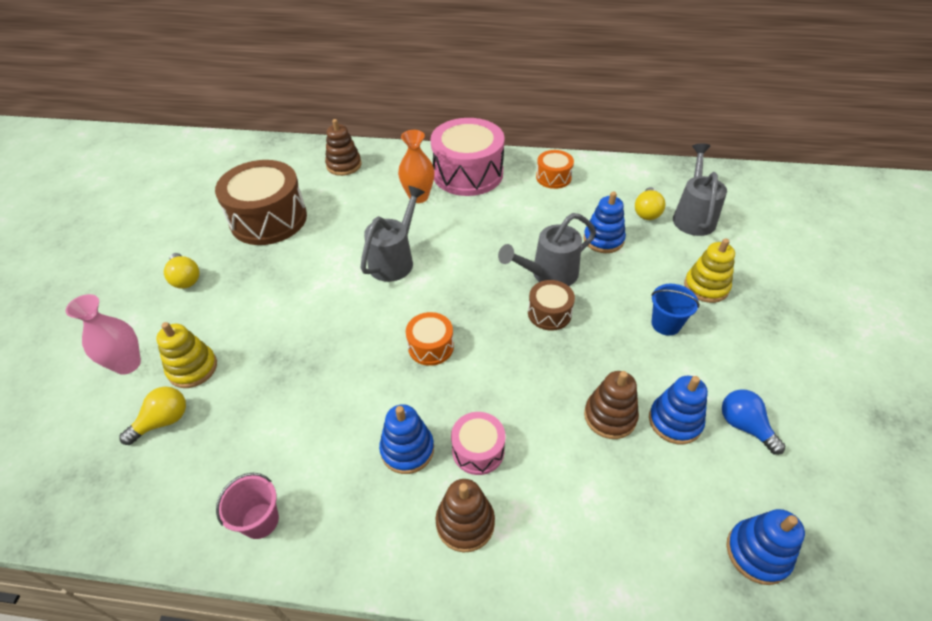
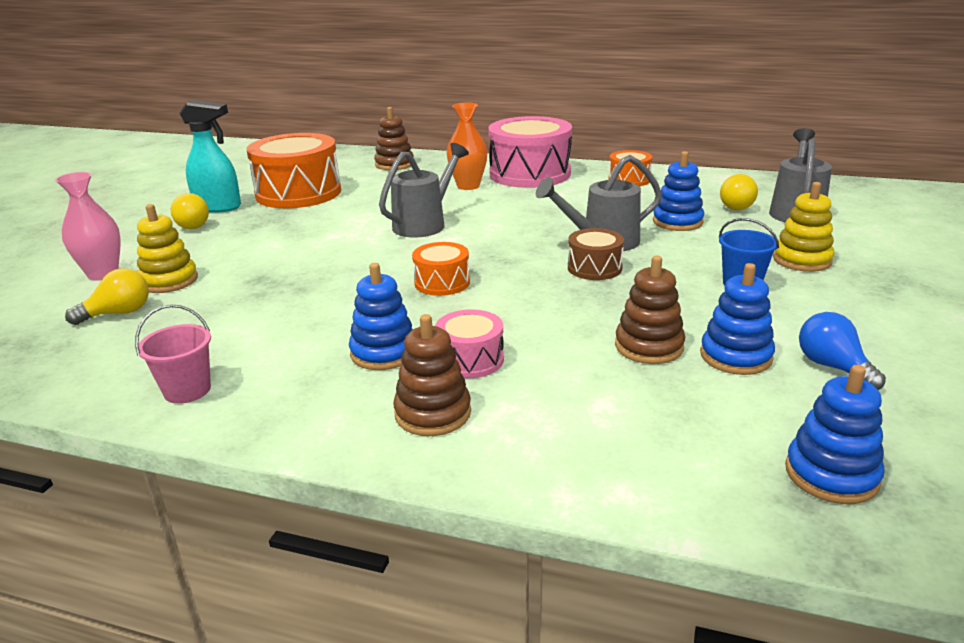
camera: 10 degrees right, 20 degrees down
brown drum [215,160,307,245] -> orange drum [247,133,341,208]
none -> turquoise spray bottle [179,100,241,213]

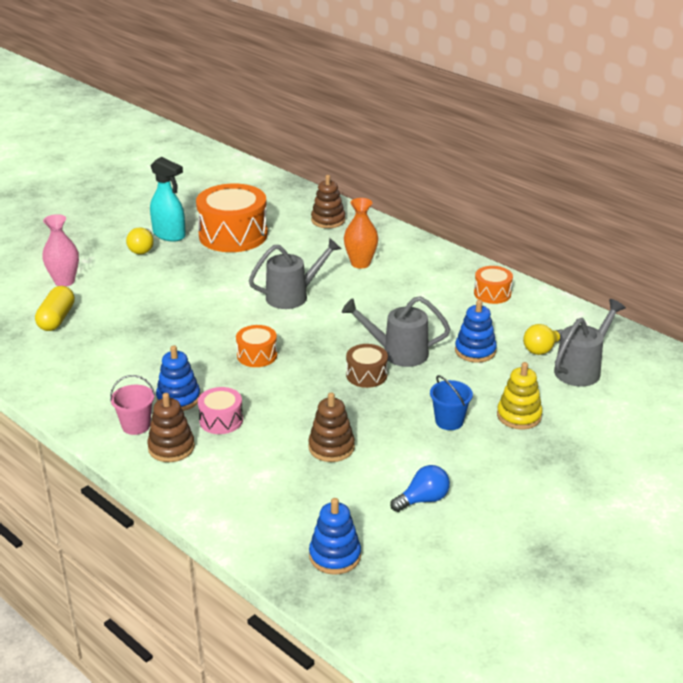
camera: 25 degrees right, 5 degrees up
yellow light bulb [65,268,149,325] -> yellow capsule [35,286,75,331]
pink bucket [135,304,211,404] -> pink bucket moved to [110,375,155,435]
yellow stacking toy [137,204,198,293] -> none
pink drum [488,116,572,188] -> none
blue stacking toy [700,263,775,375] -> none
blue light bulb [799,312,886,390] -> blue light bulb turned 60 degrees clockwise [390,465,450,512]

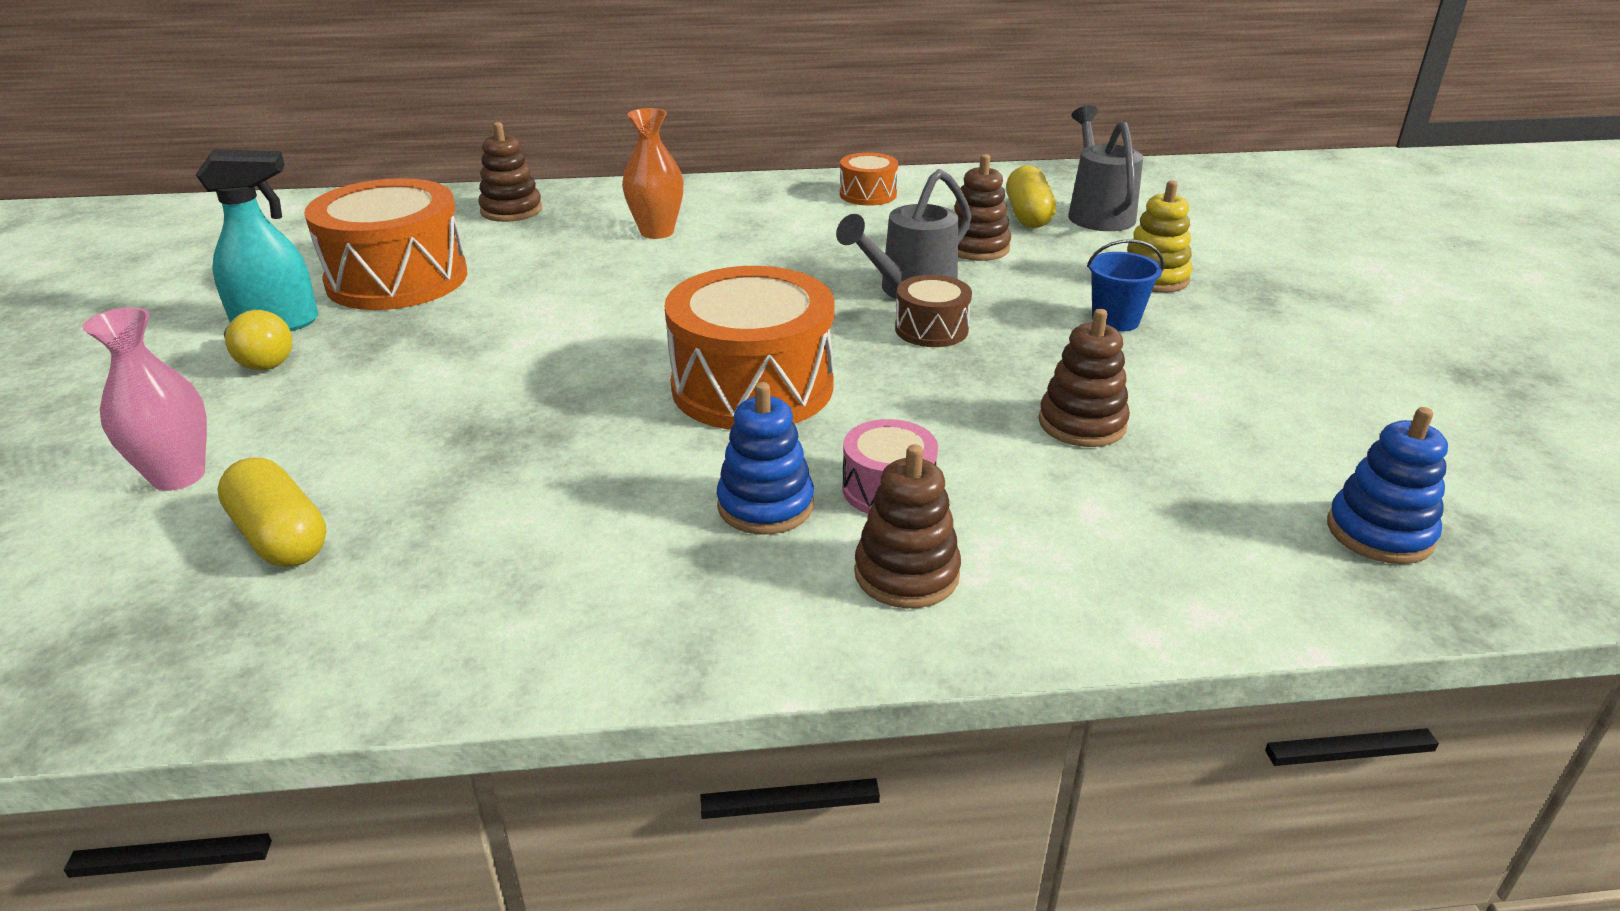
camera: 50 degrees left, 0 degrees up
pink bucket [110,375,155,435] -> none
orange drum [236,325,277,367] -> orange drum [665,266,835,430], size x2.02
grey watering can [249,238,341,309] -> none
blue light bulb [390,465,450,512] -> none
blue stacking toy [455,300,497,363] -> brown stacking toy [954,154,1011,261]
yellow light bulb [523,324,563,355] -> yellow capsule [1006,165,1056,228]

